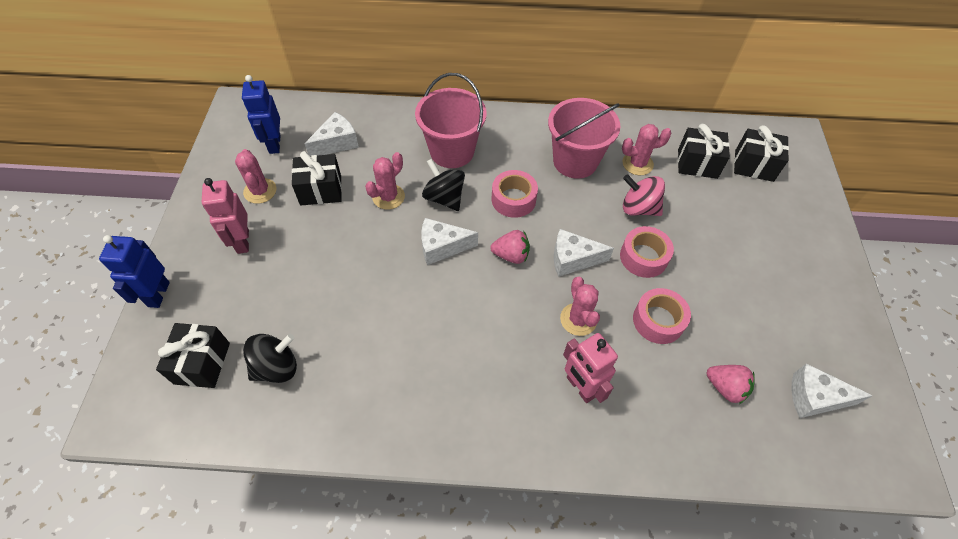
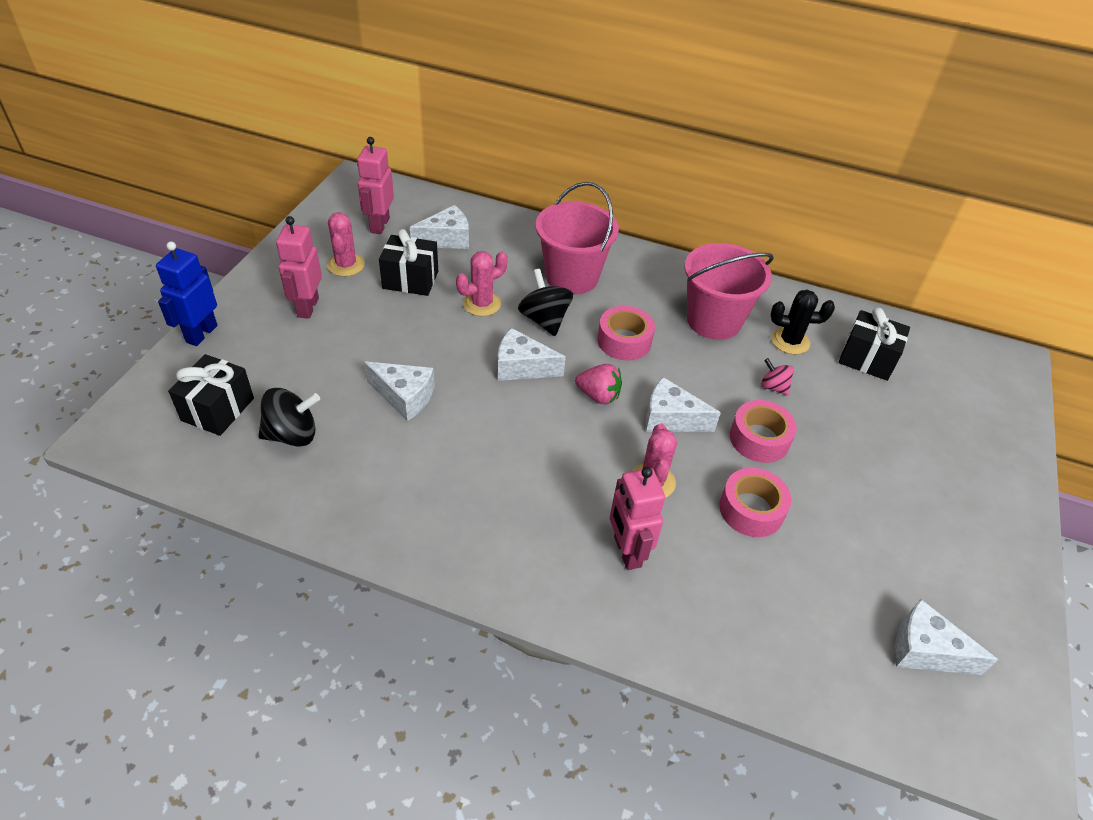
camera: 15 degrees right, 10 degrees down
blue robot [242,75,280,154] -> pink robot [357,137,394,234]
pink cactus [622,124,672,175] -> black cactus [771,290,835,355]
pink spinning top [623,174,665,216] -> pink spinning top [761,358,794,395], size x0.60
pink strawberry [707,365,755,404] -> none
black gift [734,125,789,182] -> none
none -> white cheese [364,361,435,421]

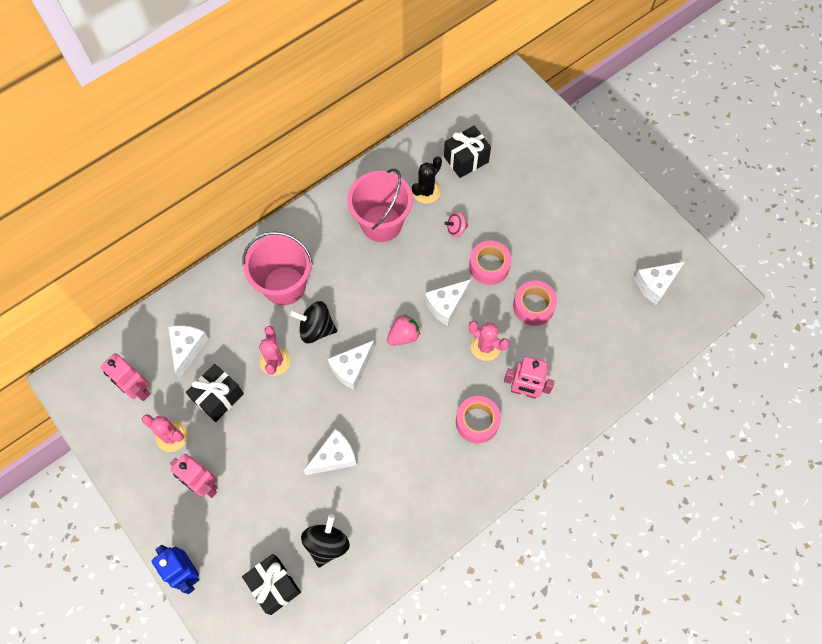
camera: 55 degrees left, 20 degrees up
pink tape [597,306,655,360] -> pink tape moved to [456,396,501,443]

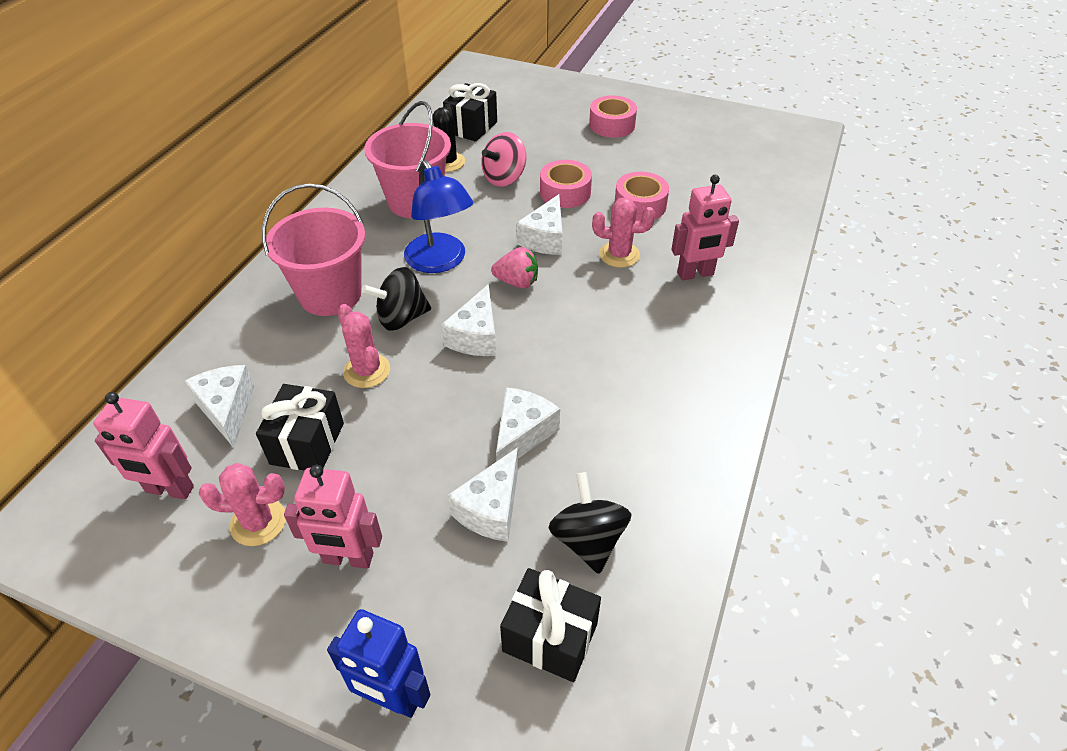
camera: 30 degrees left, 20 degrees down
pink strawberry [387,315,420,346] -> pink strawberry turned 75 degrees clockwise [491,247,538,288]
pink spinning top [445,212,468,237] -> pink spinning top [481,132,526,187], size x1.68
pink tape [456,396,501,443] -> pink tape moved to [589,95,637,138]
white cheese [634,262,685,305] -> white cheese moved to [448,447,518,542]
none -> blue lamp [404,160,473,273]

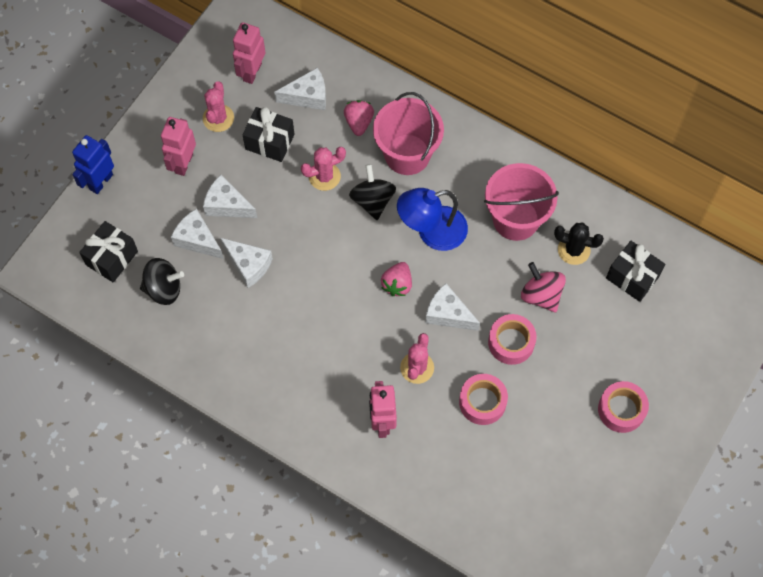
camera: 100 degrees right, 20 degrees up
white cheese [441,284,496,356] -> white cheese moved to [203,175,257,218]
none -> pink strawberry [344,100,374,136]

